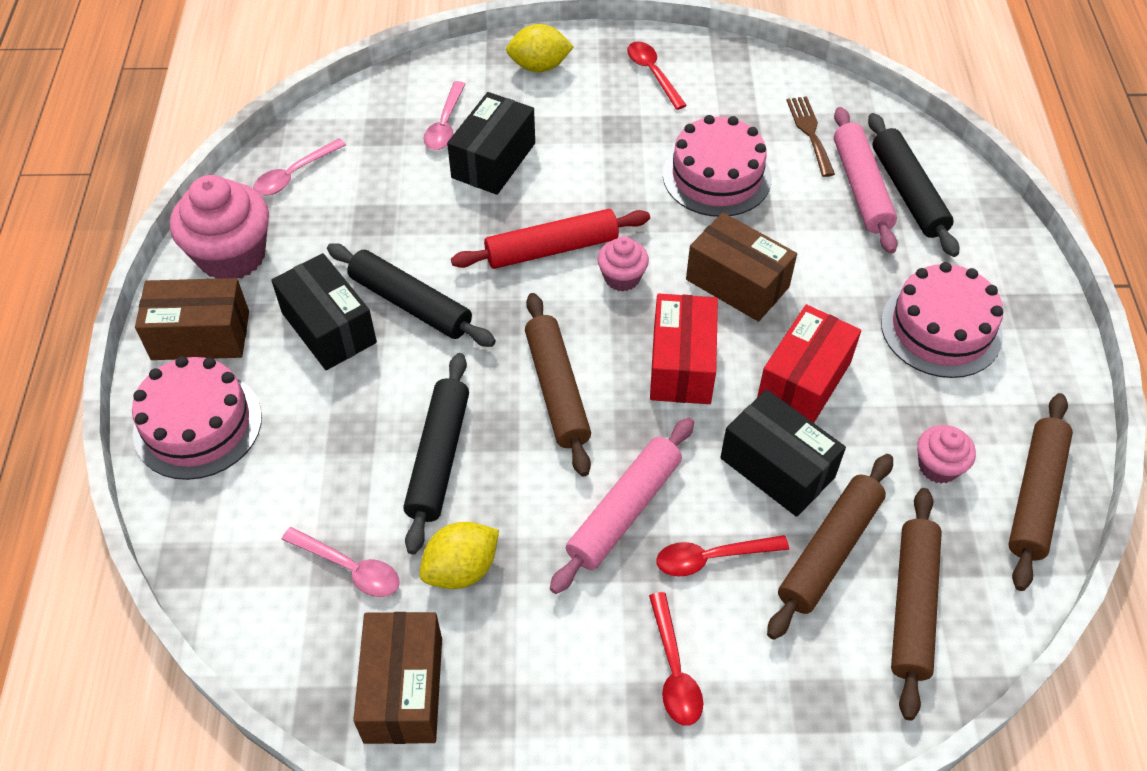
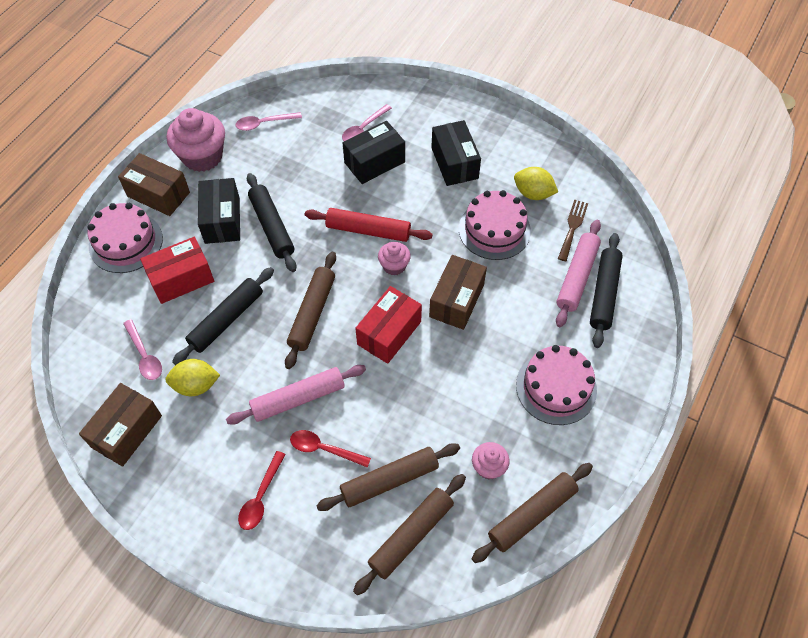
camera: 30 degrees right, 5 degrees up
yellow lemon [506,24,574,72] -> yellow lemon moved to [514,167,558,200]
red spoon [627,42,687,110] -> none
brown box [686,212,797,322] -> brown box turned 45 degrees clockwise [429,255,487,330]
black box [720,390,846,517] -> black box moved to [431,120,481,186]
red box [757,304,861,423] -> red box moved to [140,237,214,304]

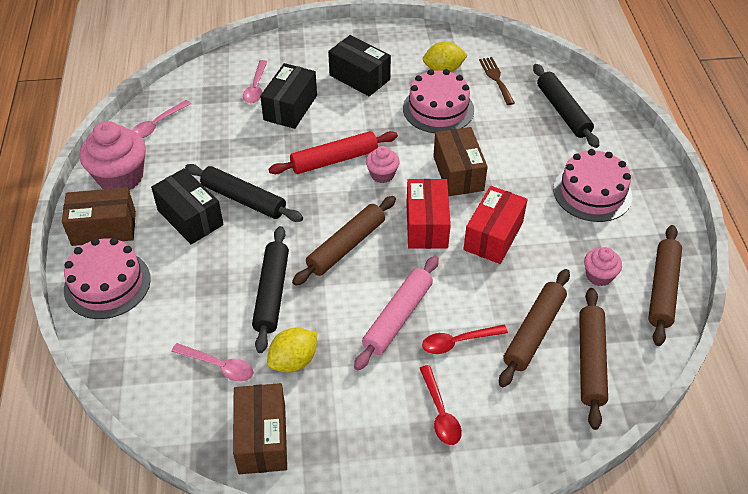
camera: 35 degrees left, 10 degrees down
red box [140,237,214,304] -> red box moved to [463,186,528,264]
brown rolling pin [285,252,336,369] -> brown rolling pin turned 60 degrees clockwise [292,196,396,286]
pink rolling pin [556,220,601,327] -> none

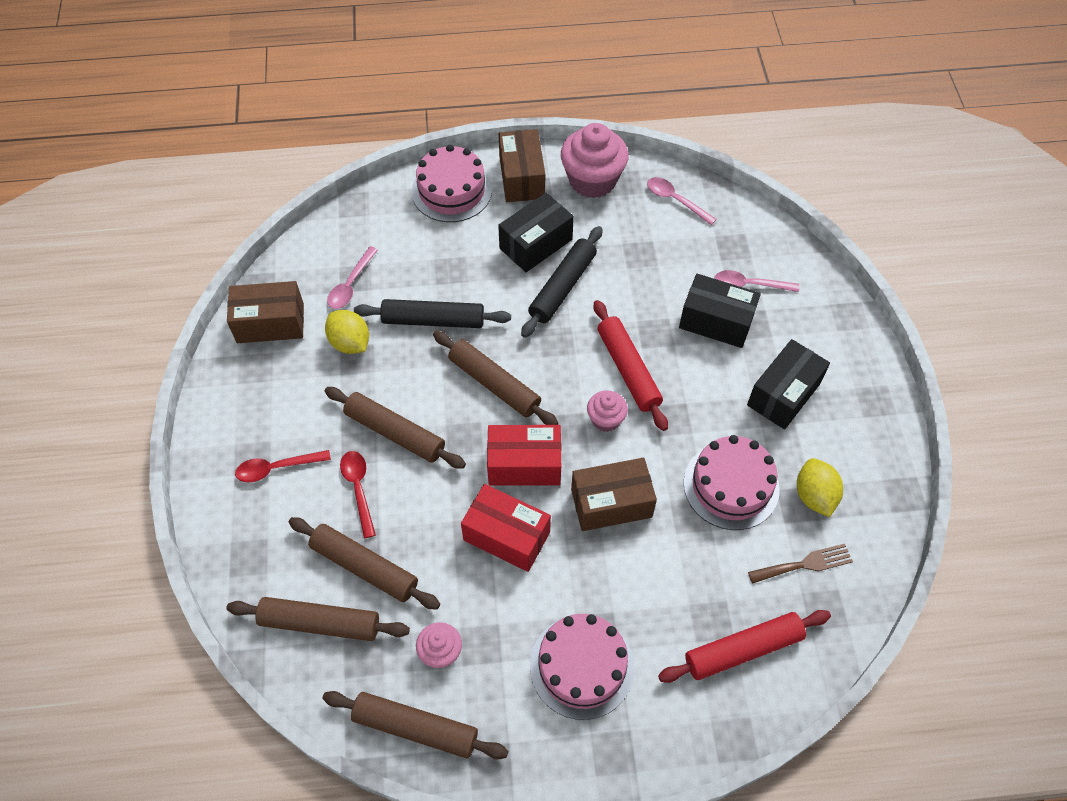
camera: 90 degrees right, 10 degrees up
pink rolling pin [354,256,439,371] -> brown rolling pin [325,387,466,469]
black rolling pin [533,64,599,148] -> red rolling pin [658,610,831,683]

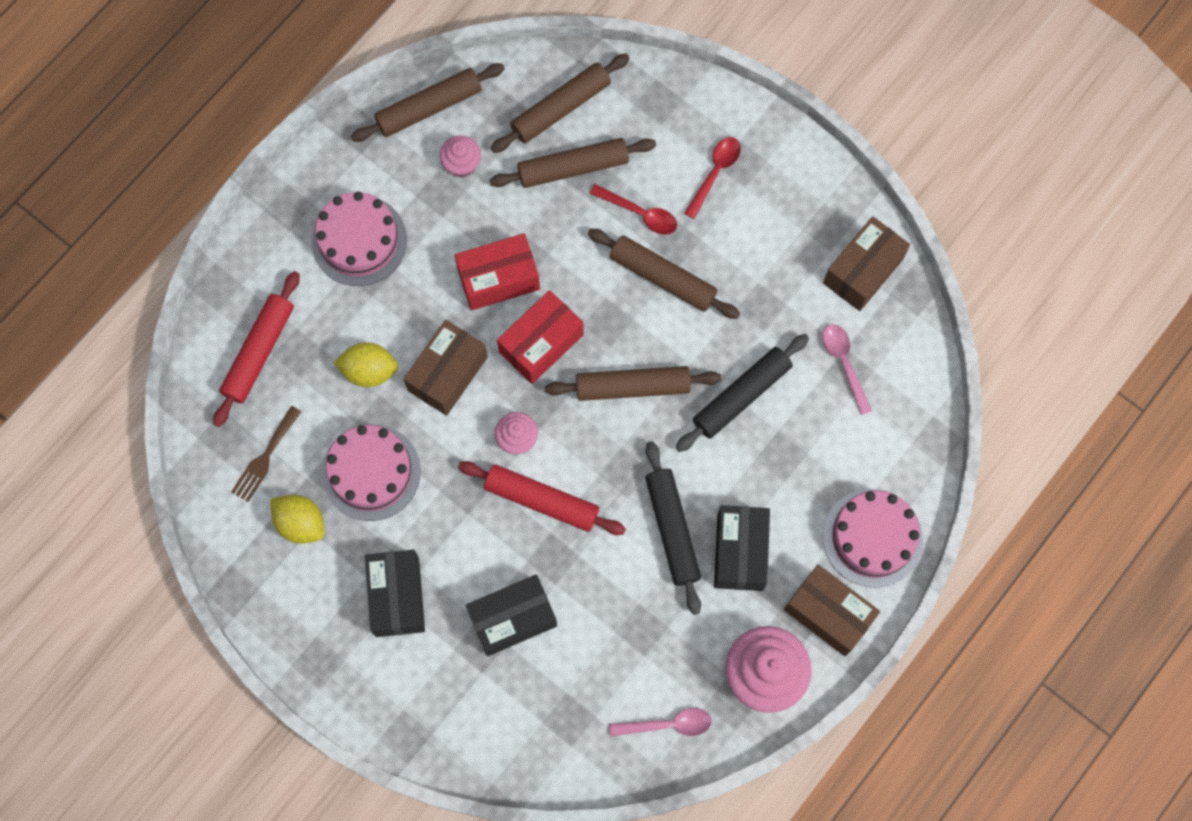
camera: 135 degrees right, 15 degrees up
yellow lemon [325,310,369,354] -> yellow lemon moved to [333,342,398,387]
brown rolling pin [325,387,466,469] -> brown rolling pin turned 45 degrees clockwise [588,229,740,319]
pink spoon [714,270,799,292] -> none

